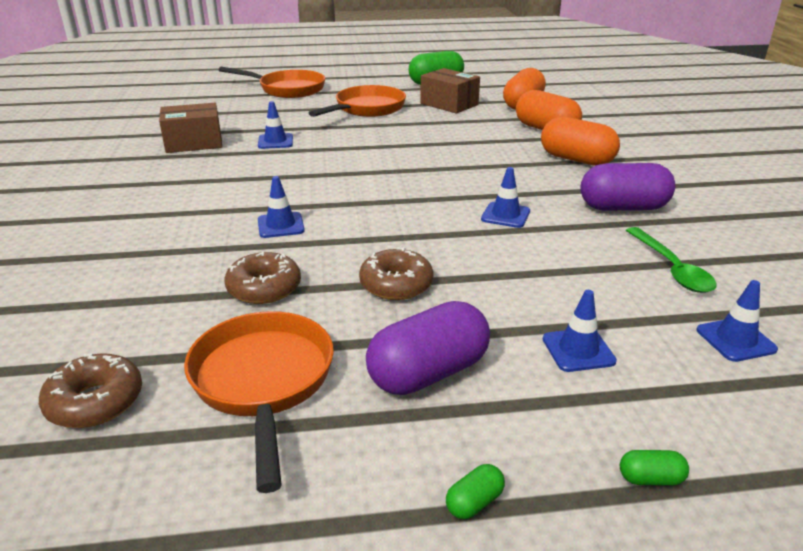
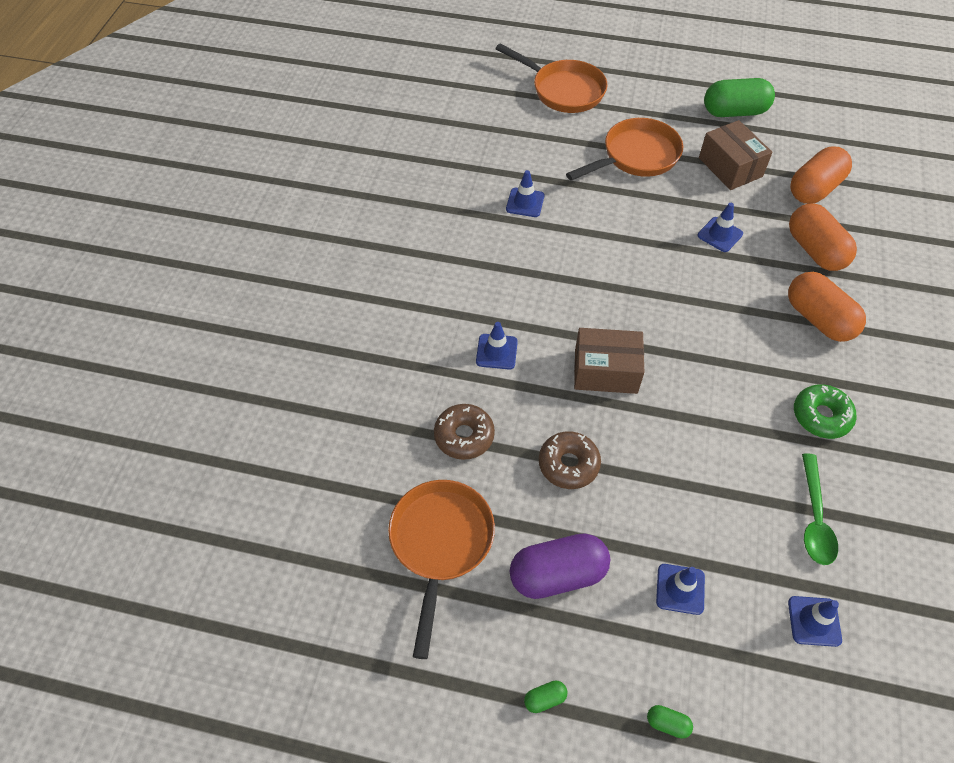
camera: 20 degrees right, 25 degrees up
brown donut [39,354,142,428] -> none
brown box [159,103,222,153] -> brown box moved to [574,328,644,394]
blue traffic cone [481,167,530,228] -> blue traffic cone moved to [698,203,743,252]
purple capsule [580,163,675,211] -> green donut [794,384,856,439]

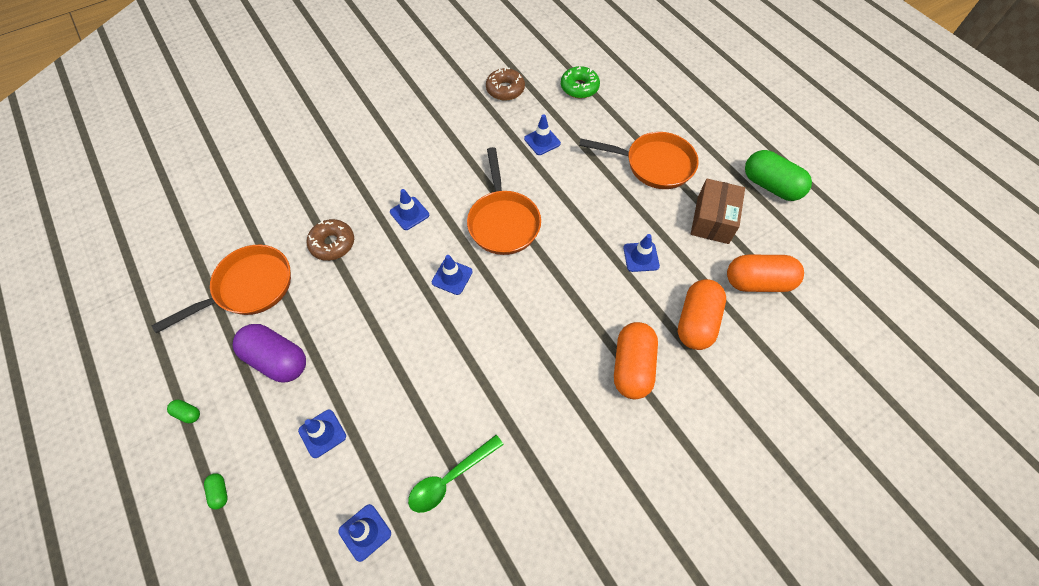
camera: 45 degrees right, 5 degrees up
orange pan [495,43,608,113] -> orange pan moved to [467,147,541,255]
brown donut [539,431,601,489] -> brown donut moved to [486,68,525,101]
brown box [574,328,644,394] -> blue traffic cone [432,255,473,295]
green donut [794,384,856,439] -> green donut moved to [561,66,600,99]

